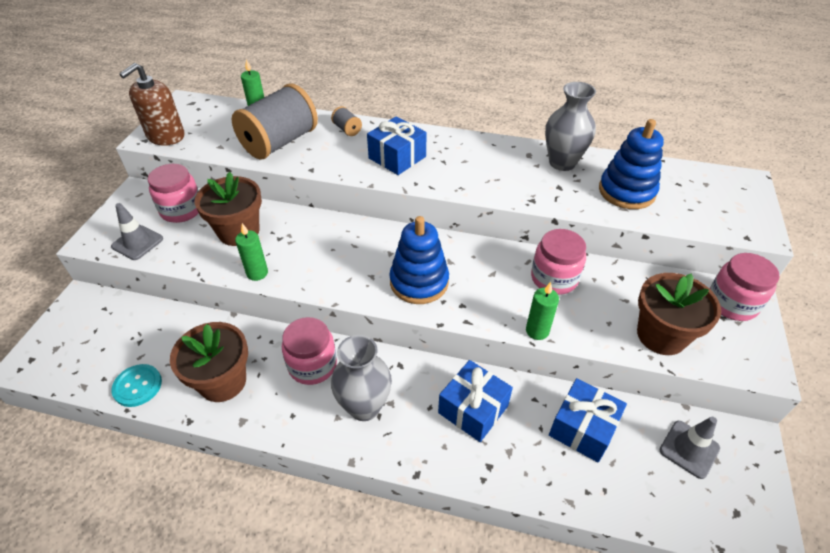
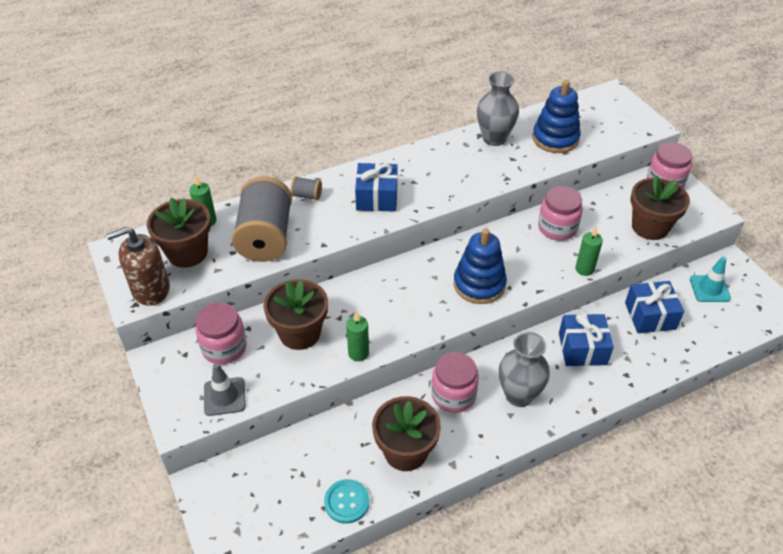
camera: 40 degrees left, 0 degrees up
brown soap dispenser [119,63,184,146] -> brown soap dispenser turned 75 degrees clockwise [106,227,170,306]
grey traffic cone [659,417,720,479] -> turquoise traffic cone [690,257,731,302]
none -> brown flower pot [147,197,211,268]

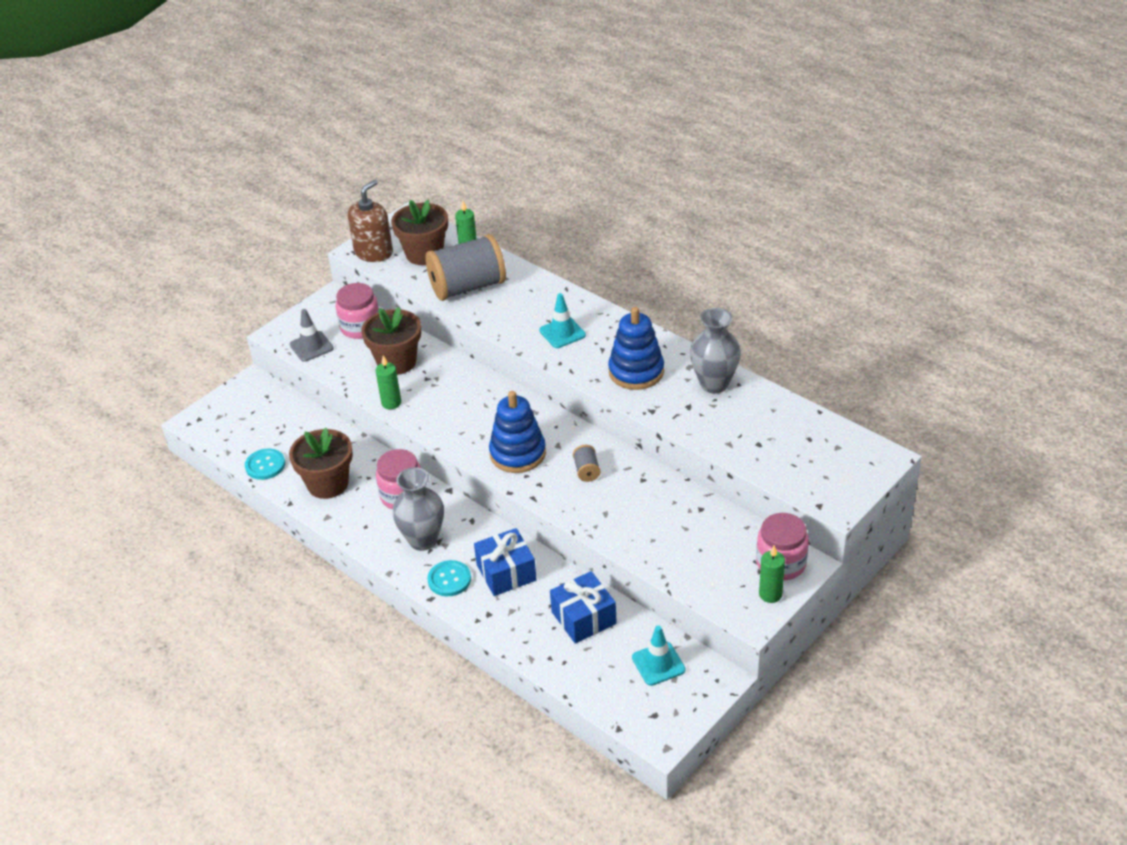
camera: 70 degrees right, 5 degrees down
brown soap dispenser [106,227,170,306] -> brown soap dispenser turned 75 degrees clockwise [348,180,393,262]
grey spool [291,176,322,200] -> grey spool moved to [573,445,601,482]
blue gift [355,163,398,211] -> turquoise traffic cone [539,293,586,348]
blue stacking toy [533,80,581,153] -> blue stacking toy moved to [608,307,664,390]
pink jar [538,186,583,241] -> none
green candle [575,227,603,276] -> green candle moved to [759,545,785,603]
brown flower pot [631,175,690,240] -> none
none -> turquoise button [427,560,471,596]

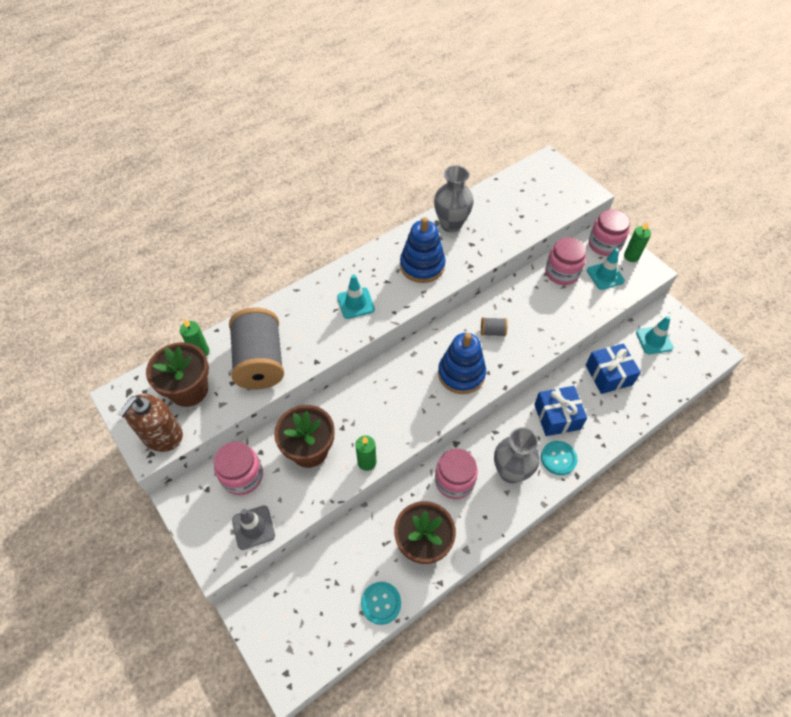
camera: 80 degrees left, 15 degrees up
brown soap dispenser [348,180,393,262] -> brown soap dispenser turned 105 degrees counterclockwise [118,394,183,452]
none -> pink jar [545,237,586,285]
none -> turquoise traffic cone [587,248,625,290]

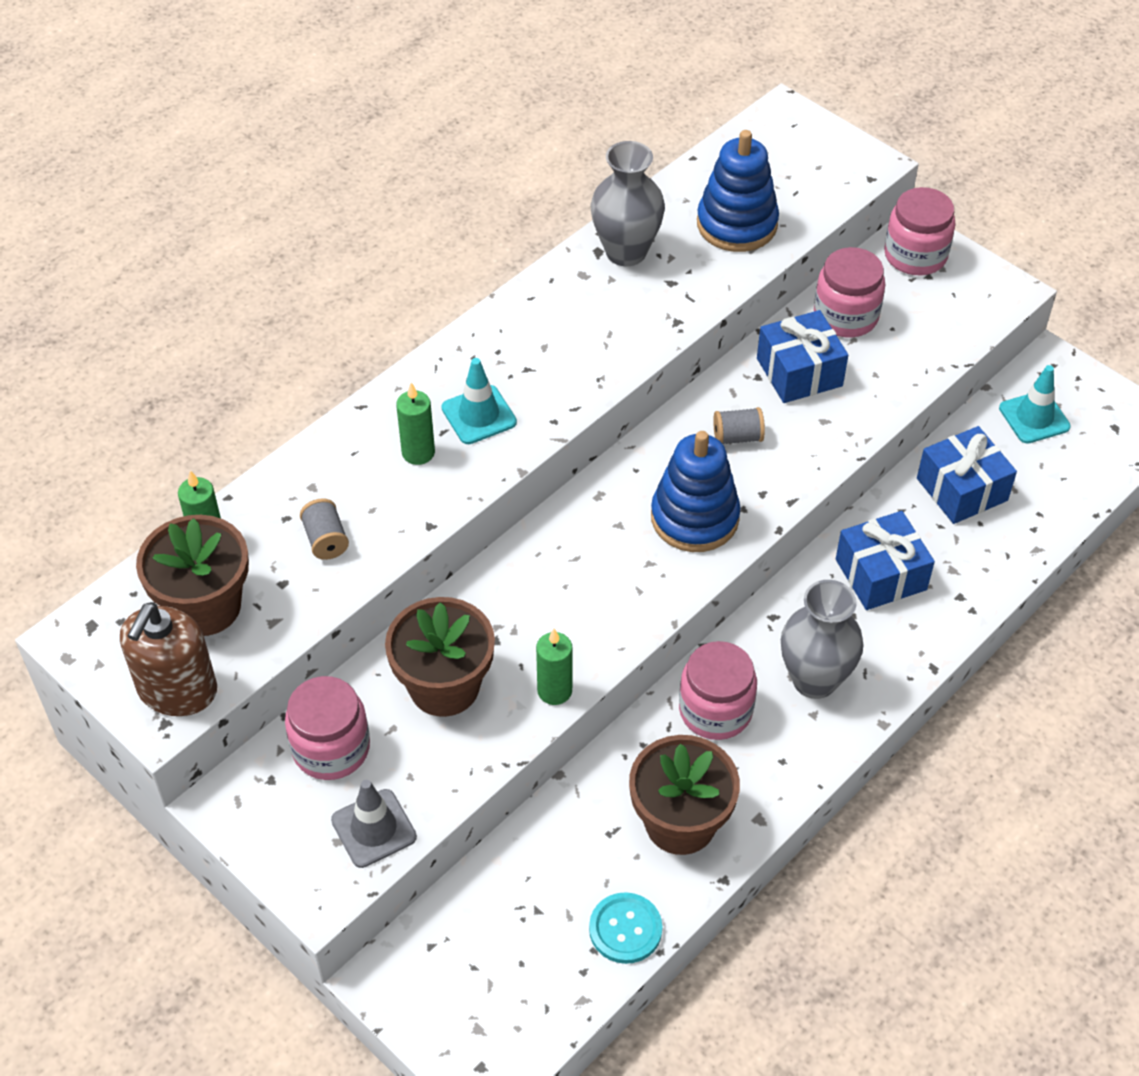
camera: 10 degrees left, 5 degrees down
grey spool [229,307,284,389] -> grey spool [300,498,349,560], size x0.41
blue stacking toy [400,217,446,283] -> blue stacking toy moved to [697,130,779,252]
turquoise button [541,441,578,475] -> none
turquoise traffic cone [587,248,625,290] -> none
green candle [624,222,651,262] -> green candle moved to [396,382,435,465]
none -> blue gift [757,310,848,403]

